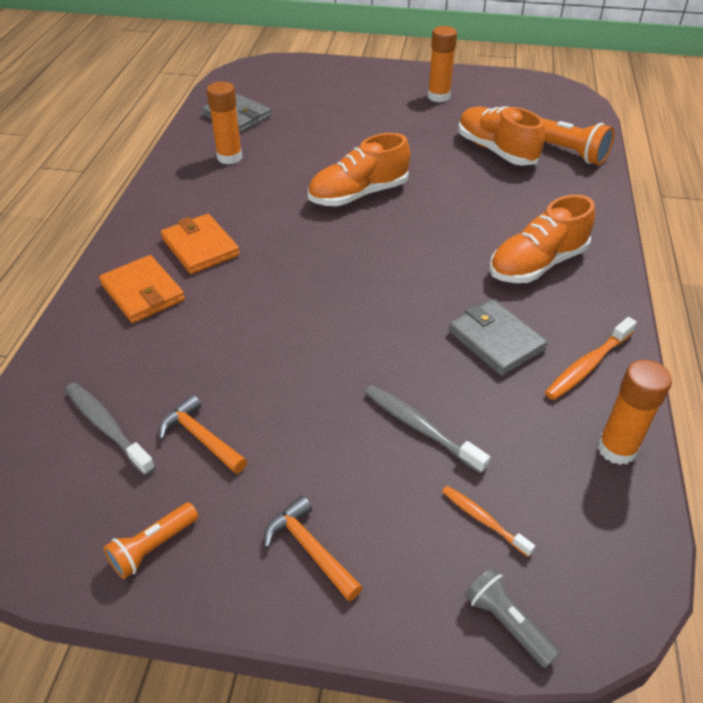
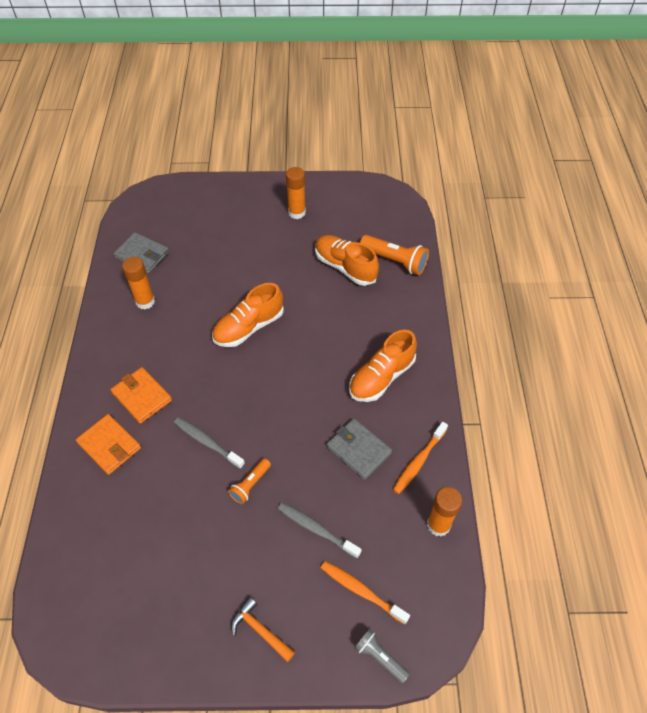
camera: 10 degrees left, 10 degrees up
grey toothbrush [65,383,156,476] -> grey toothbrush moved to [174,417,245,469]
orange flashlight [104,502,198,579] -> orange flashlight moved to [228,458,271,504]
orange hammer [159,395,247,474] -> none
orange toothbrush [442,486,535,557] -> orange toothbrush [320,561,410,624], size x1.54

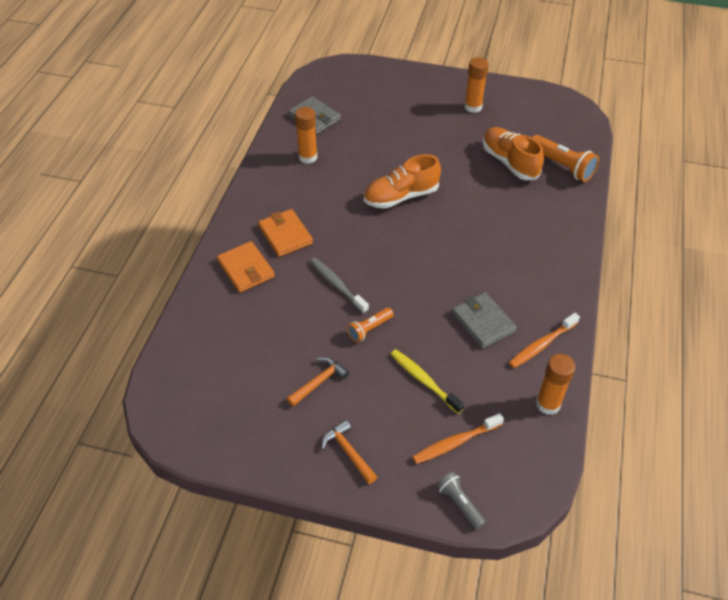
camera: 15 degrees right, 5 degrees down
grey toothbrush [278,503,362,559] -> yellow toothbrush [391,349,464,414]
orange toothbrush [320,561,410,624] -> orange toothbrush turned 75 degrees counterclockwise [412,413,504,464]
orange shoe [349,330,417,402] -> none
none -> orange hammer [287,357,349,407]

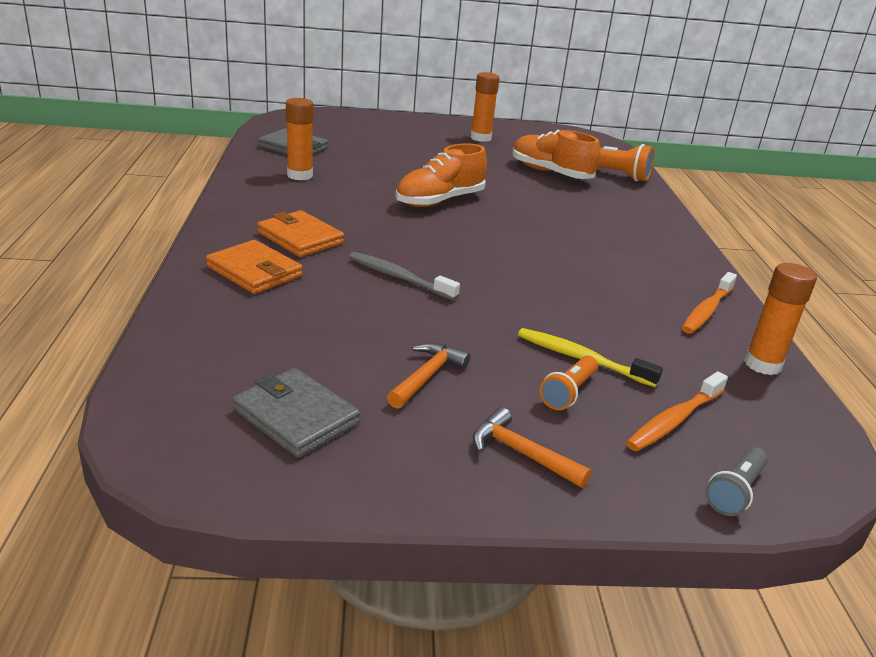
camera: 20 degrees left, 20 degrees down
orange flashlight [347,308,394,342] -> orange flashlight moved to [539,356,598,410]
grey flashlight [436,472,485,529] -> grey flashlight turned 90 degrees counterclockwise [705,447,768,516]
grey wallet [452,292,517,349] -> grey wallet moved to [233,368,360,458]

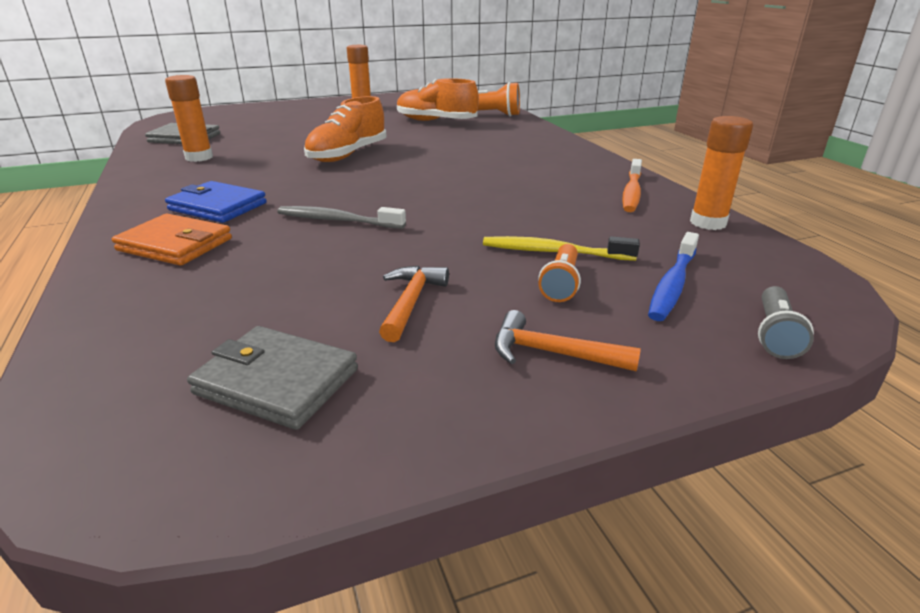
camera: 15 degrees left, 0 degrees up
orange wallet [257,210,344,257] -> blue wallet [165,181,267,223]
orange toothbrush [626,371,728,451] -> blue toothbrush [648,232,699,321]

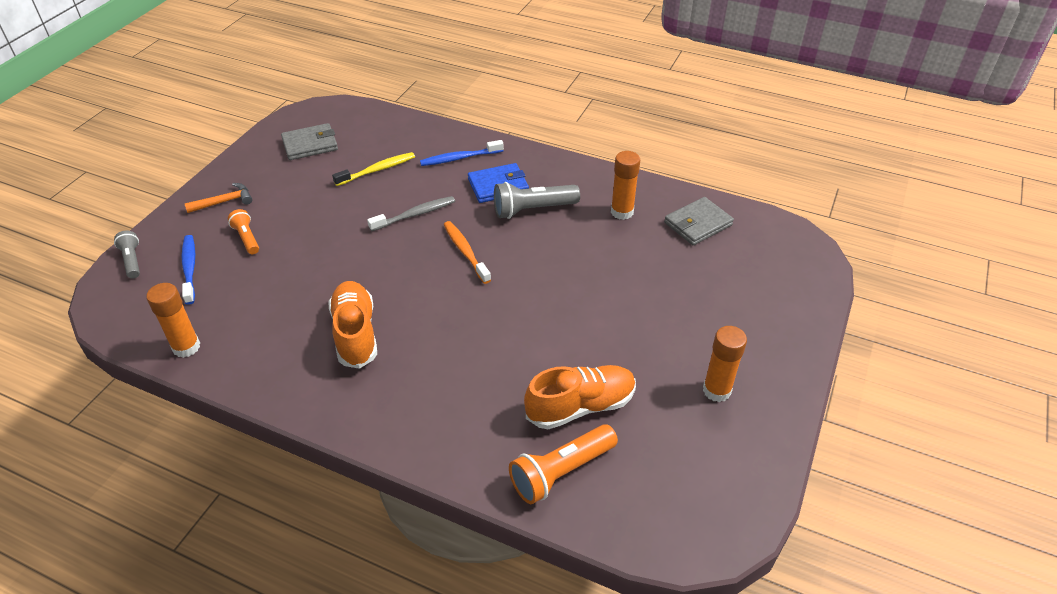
camera: 135 degrees right, 15 degrees up
orange wallet [112,214,232,266] -> blue toothbrush [420,140,504,166]
orange shoe [304,96,386,162] -> orange shoe moved to [328,281,377,369]
orange hammer [379,266,449,342] -> none
yellow toothbrush [483,236,640,261] -> yellow toothbrush moved to [332,152,415,186]
orange toothbrush [622,159,642,212] -> orange toothbrush moved to [444,221,491,284]
none -> grey flashlight [494,182,580,219]

